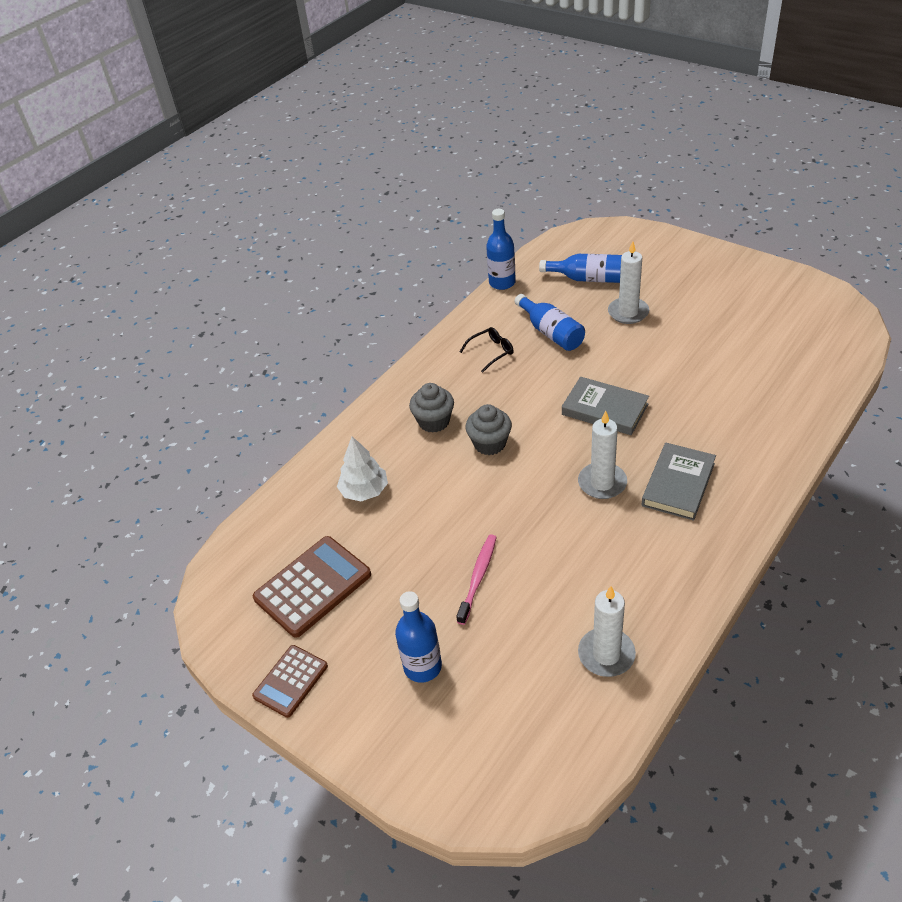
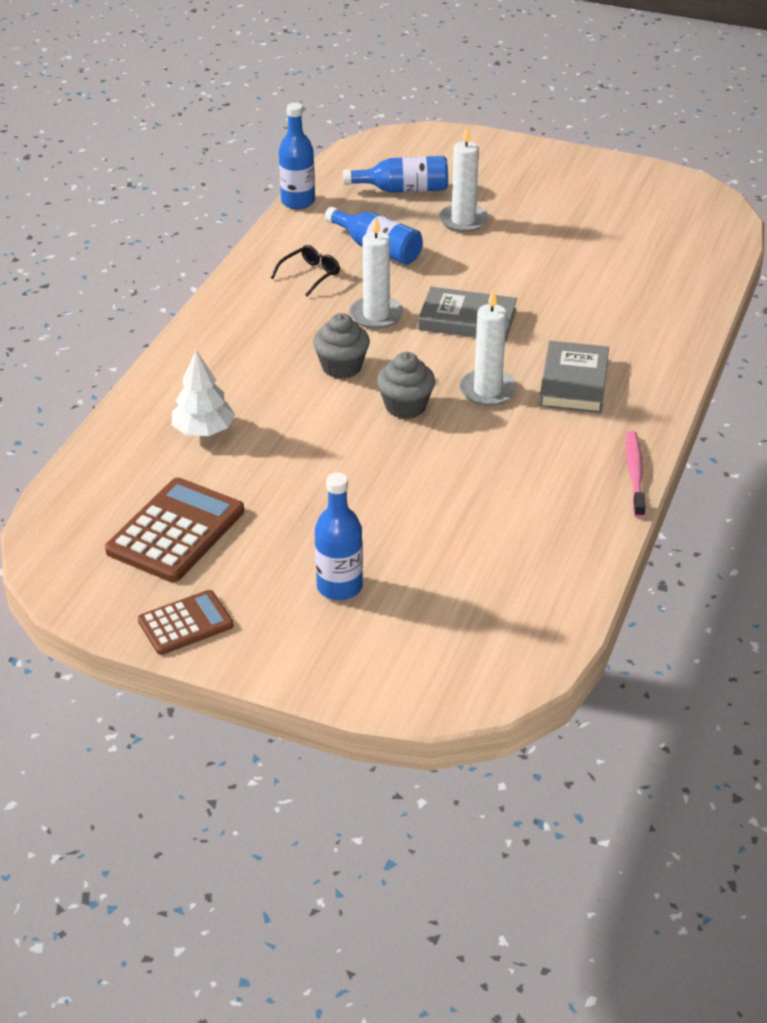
camera: 20 degrees left, 5 degrees down
brown calculator [252,645,328,718] -> brown calculator turned 135 degrees counterclockwise [138,590,233,655]
grey cupcake [409,383,454,433] -> grey cupcake moved to [377,352,435,419]
pink toothbrush [456,534,497,625] -> pink toothbrush moved to [626,431,646,518]
white candle [578,586,636,677] -> white candle moved to [349,217,404,329]

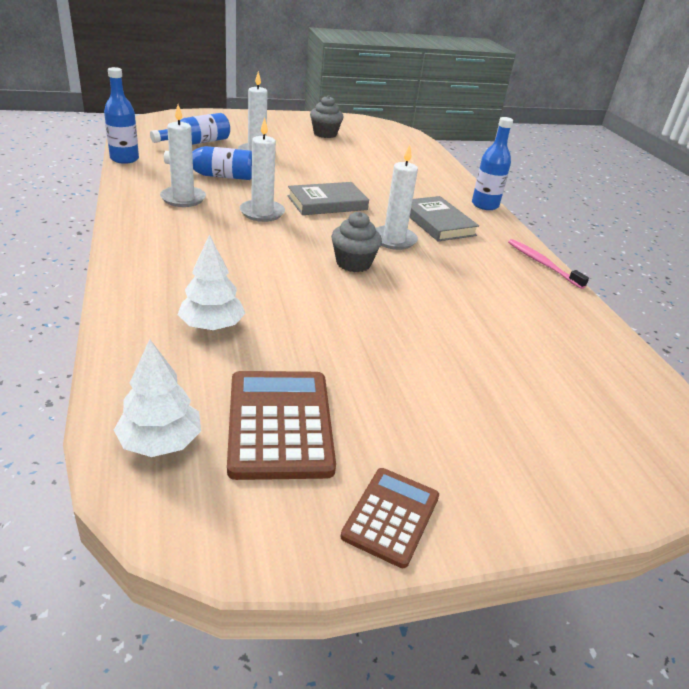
camera: 40 degrees left, 5 degrees down
black glasses [271,245,340,296] -> white candle [160,105,206,207]
grey cupcake [313,313,370,379] -> grey cupcake moved to [310,95,344,138]
blue bottle [315,472,363,600] -> blue bottle moved to [472,117,513,210]
none -> white tree [114,339,201,457]

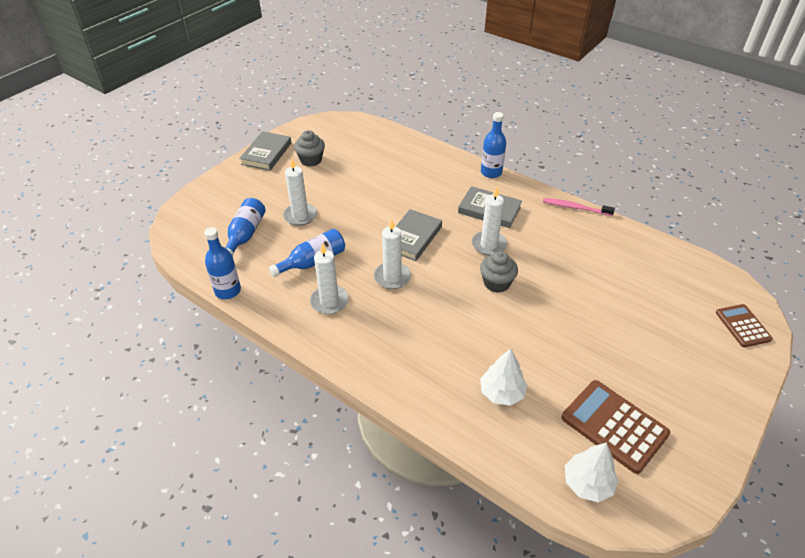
camera: 35 degrees left, 10 degrees up
brown calculator [341,468,439,568] -> brown calculator moved to [716,304,773,347]
none -> grey book [239,131,292,171]

